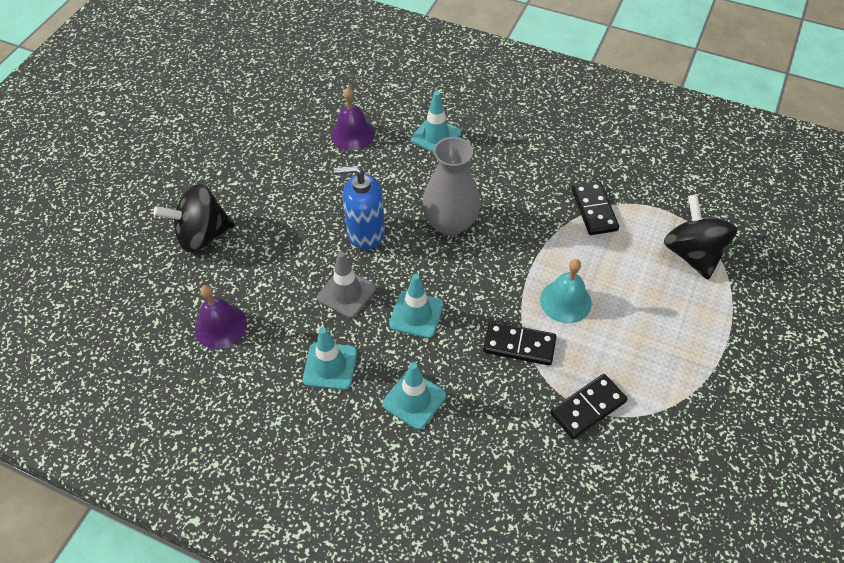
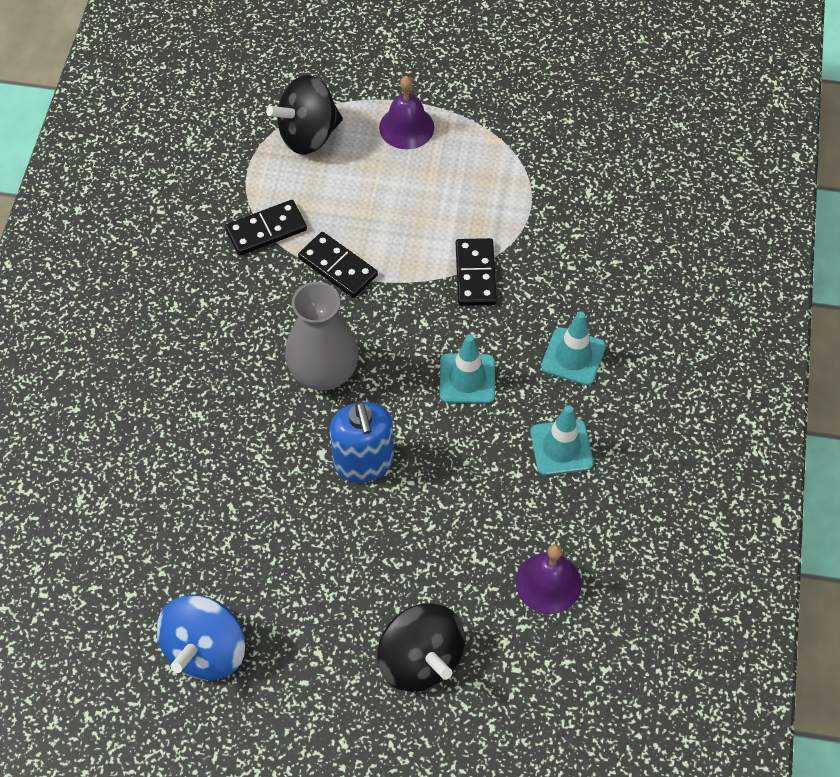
camera: 105 degrees left, 5 degrees up
grey traffic cone [317,252,376,318] -> none
purple bell [331,88,375,150] -> purple bell moved to [379,76,434,149]
turquoise traffic cone [411,91,461,153] -> none
turquoise bell [540,259,591,323] -> none
black domino [550,374,627,439] -> black domino moved to [298,232,378,298]
none -> blue spinning top [157,595,246,681]

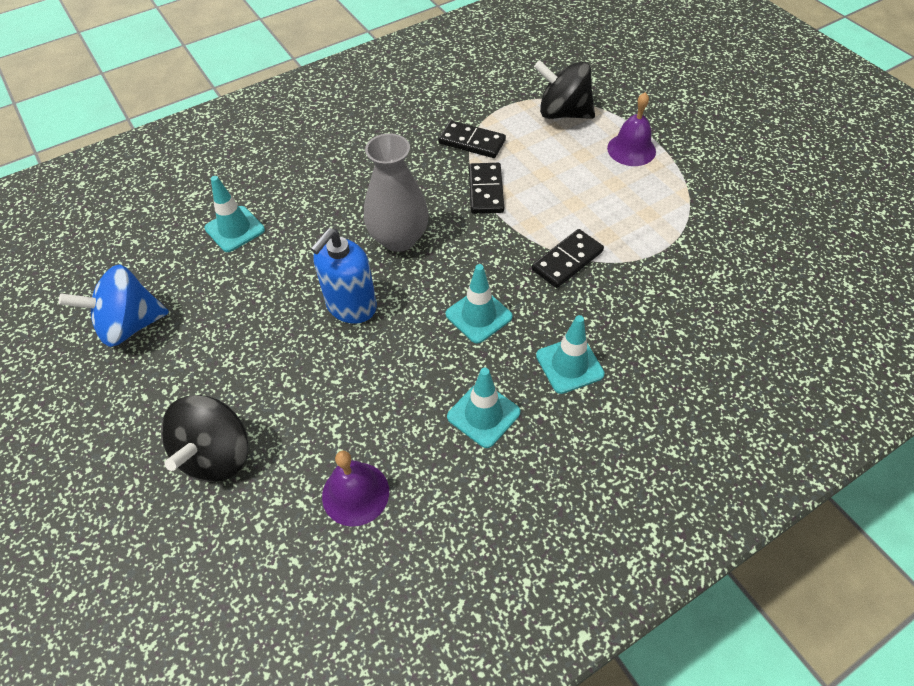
camera: 50 degrees right, 5 degrees down
none -> turquoise traffic cone [204,176,265,252]

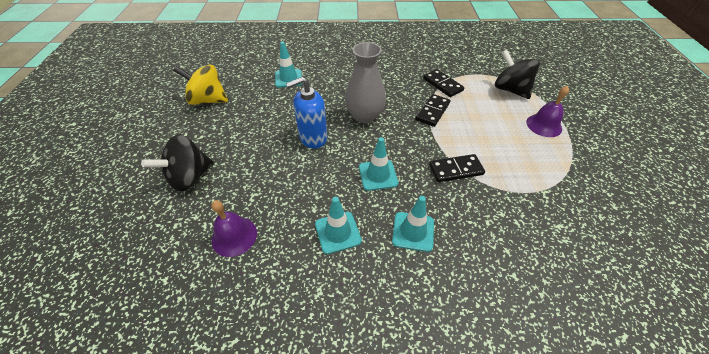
camera: 30 degrees right, 5 degrees down
blue spinning top [59,265,169,347] -> yellow spinning top [173,64,228,105]

